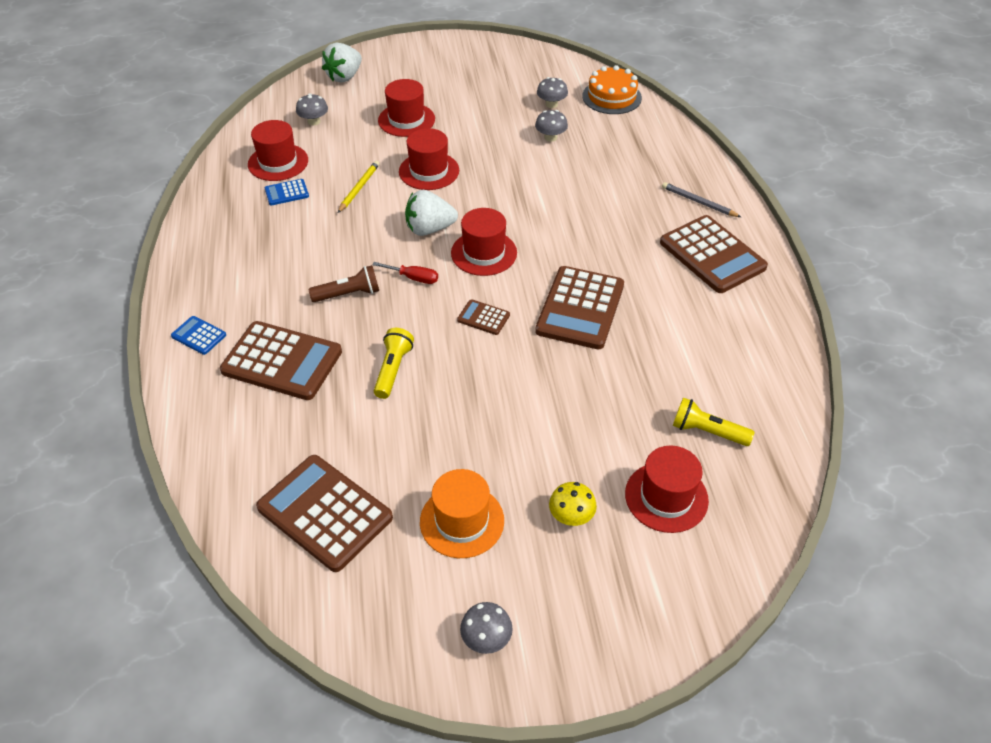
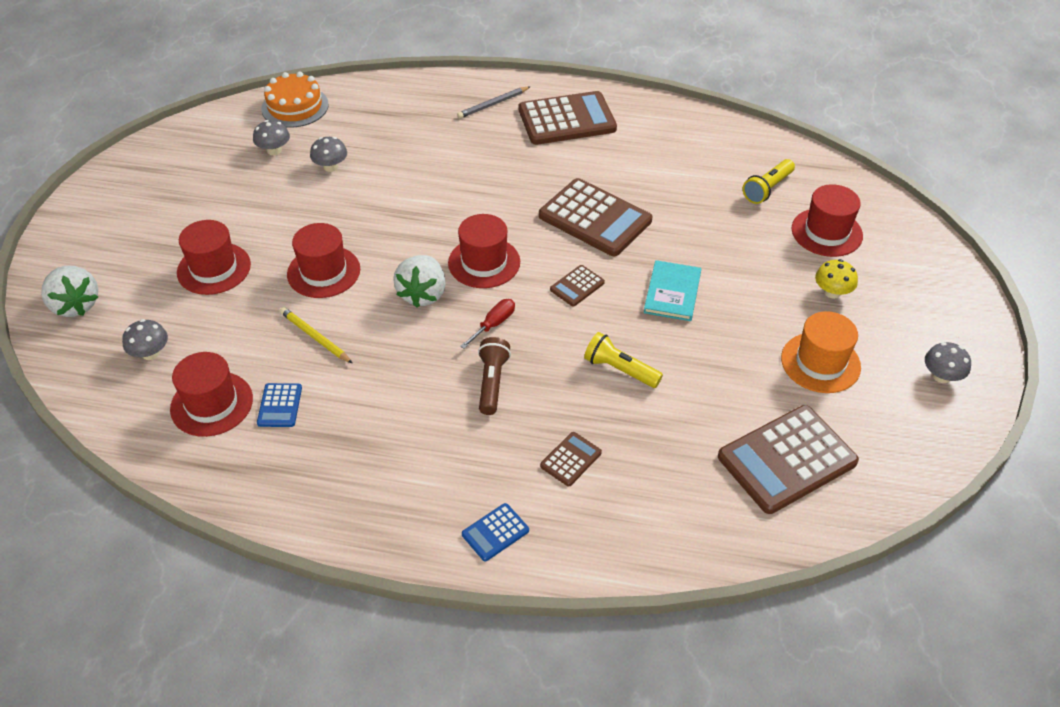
camera: 70 degrees left, 0 degrees up
brown calculator [220,321,342,400] -> brown calculator [540,432,602,486], size x0.46
none -> turquoise book [644,260,701,321]

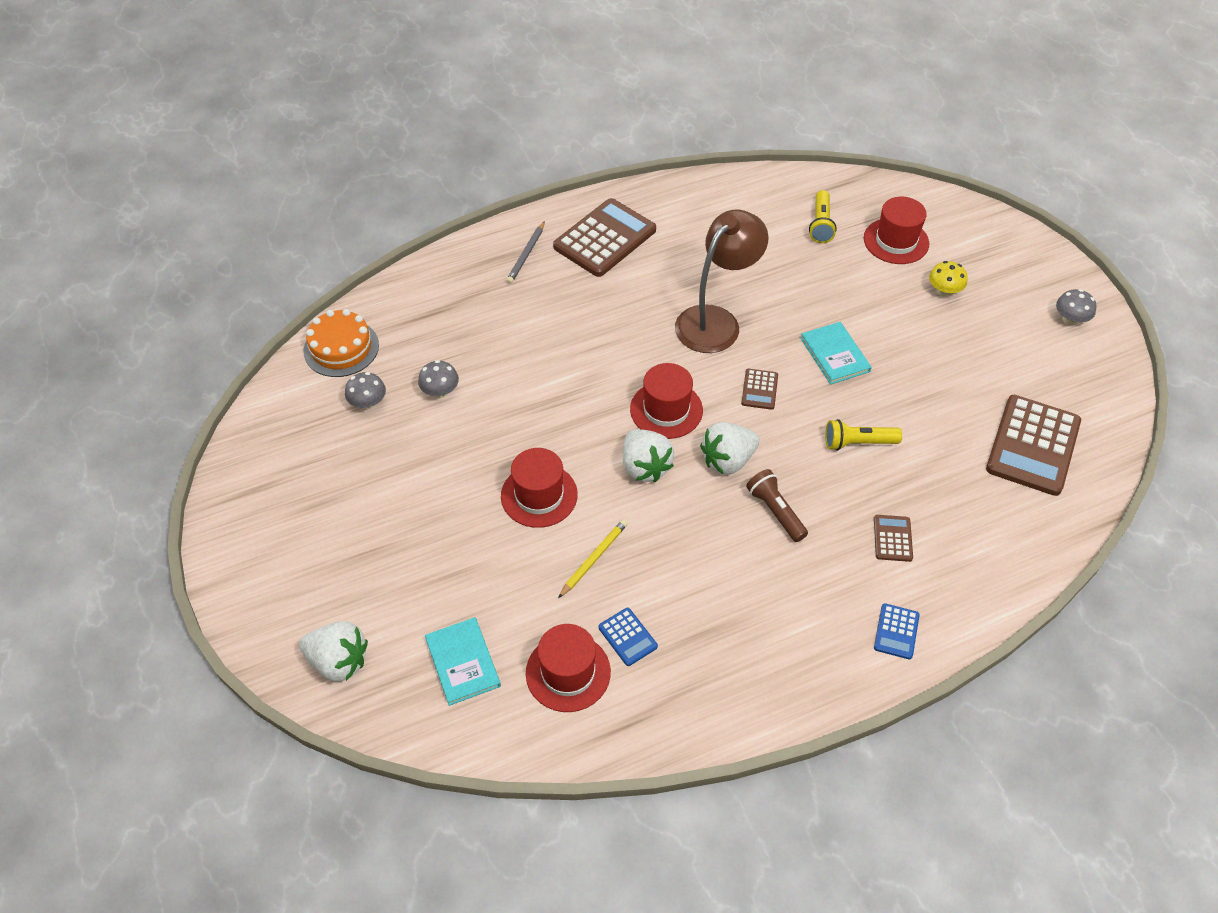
camera: 35 degrees left, 5 degrees up
grey mushroom [122,319,168,360] -> turquoise book [425,617,501,706]
red hat [177,220,251,295] -> none
yellow pencil [280,307,352,363] -> yellow pencil turned 120 degrees clockwise [558,519,628,598]
red screwdriver [460,299,515,349] -> white strawberry [700,422,760,475]
brown calculator [539,178,652,256] -> brown lamp [675,209,769,353]
orange hat [781,311,861,393] -> none

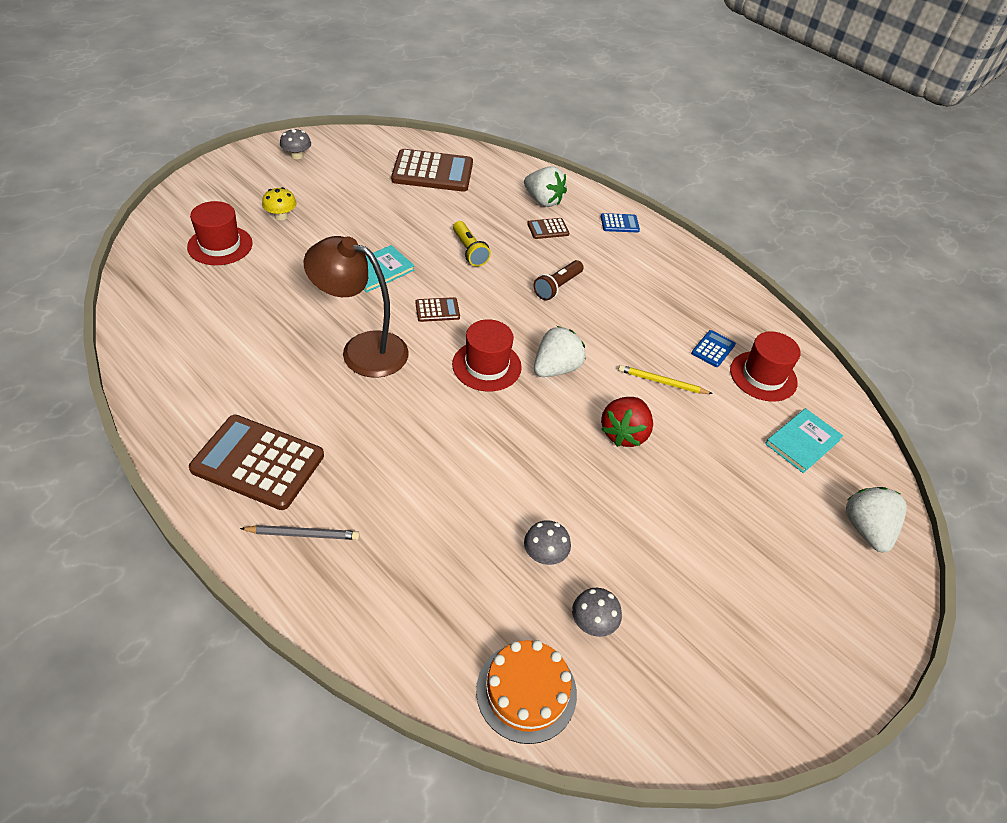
camera: 115 degrees left, 5 degrees down
red hat [501,448,578,528] -> red strawberry [601,397,653,447]
white strawberry [700,422,760,475] -> white strawberry moved to [524,166,567,207]
yellow flashlight [809,190,837,243] -> none

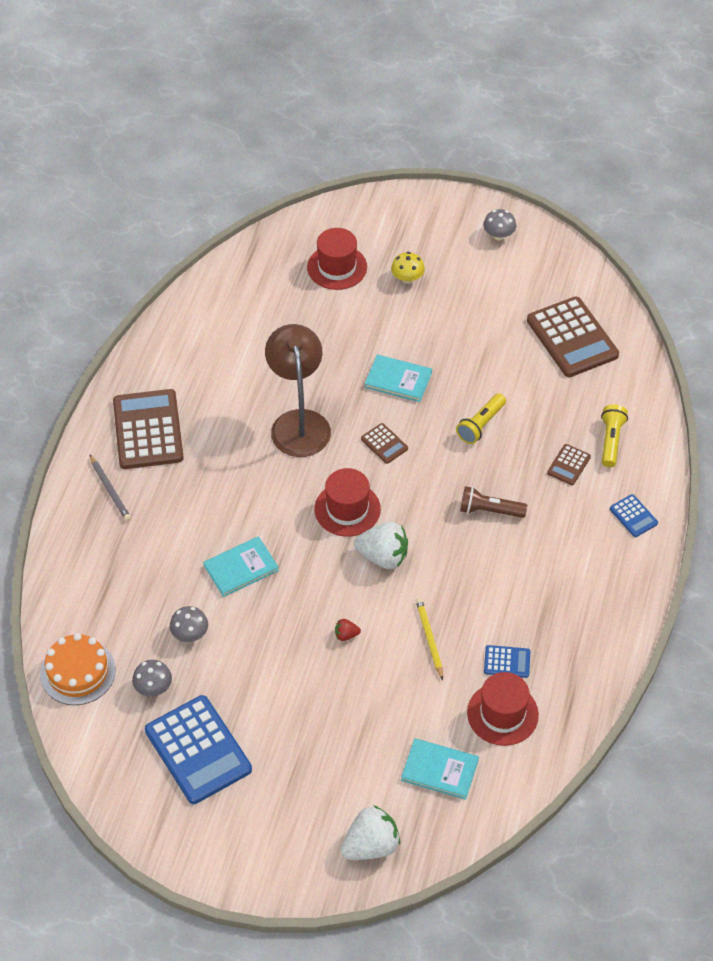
camera: 65 degrees right, 5 degrees up
white strawberry [524,166,567,207] -> yellow flashlight [601,404,628,467]
brown calculator [527,218,569,239] -> brown calculator turned 105 degrees counterclockwise [547,444,591,485]
red strawberry [601,397,653,447] -> red strawberry [335,619,361,641], size x0.46
none -> blue calculator [145,695,252,804]
none -> turquoise book [203,536,279,597]

